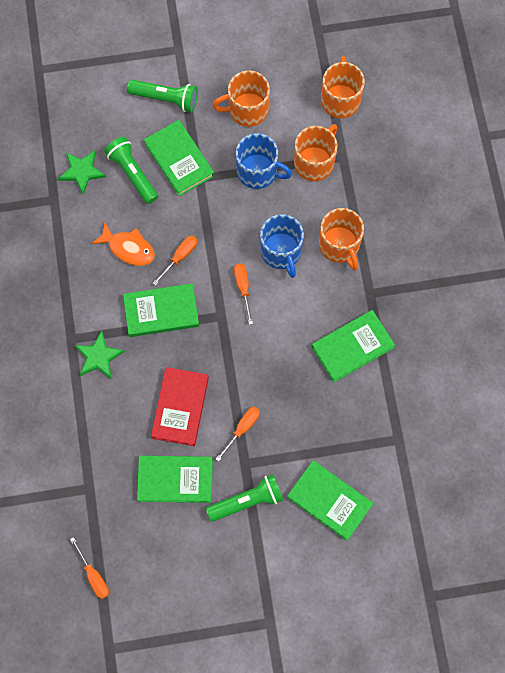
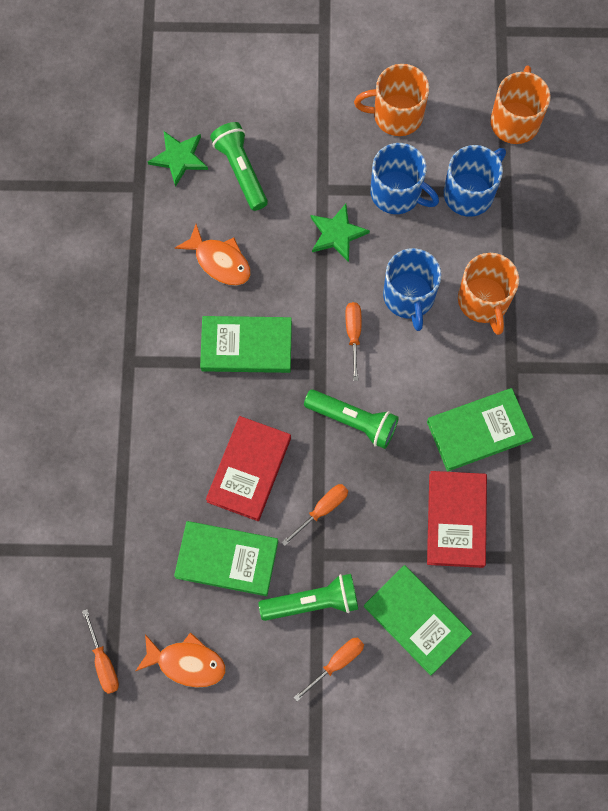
camera: 10 degrees right, 0 degrees up
green star [75,331,125,379] -> green star moved to [311,204,370,262]
green flashlight [127,80,198,112] -> green flashlight moved to [304,389,399,449]
green book [144,120,214,196] -> none
orange screwdriver [153,236,197,286] -> orange screwdriver moved to [294,638,364,701]
orange mug [294,124,338,181] -> blue mug [444,145,506,217]
none -> orange fish [136,632,226,688]
none -> red book [427,471,487,568]

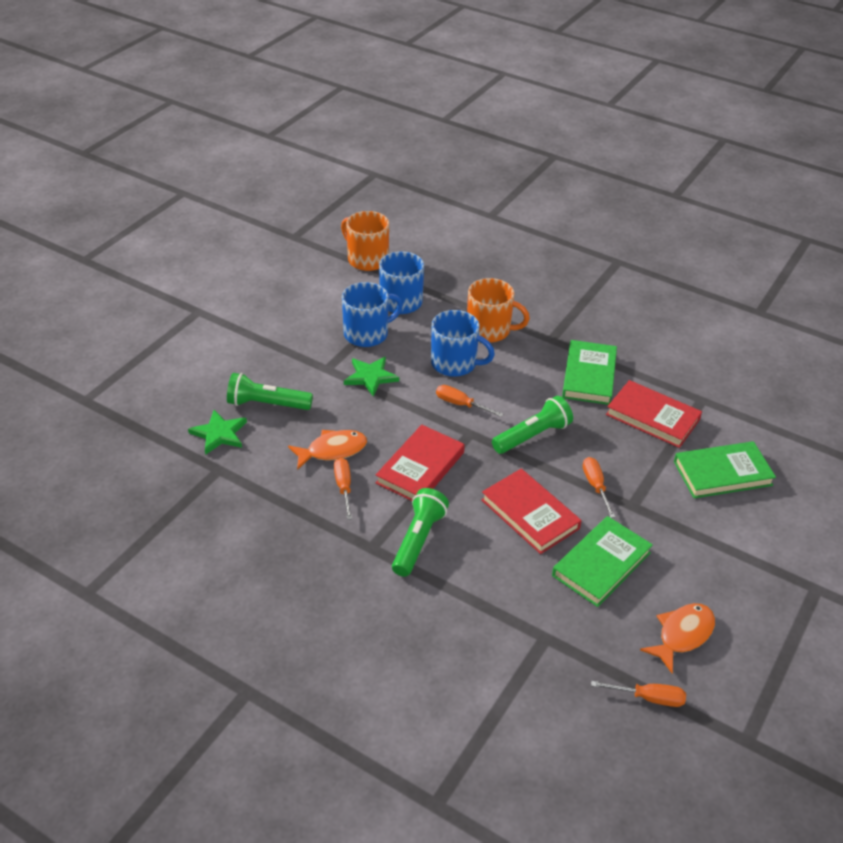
camera: 60 degrees left, 30 degrees down
green book [200,316,292,373] -> red book [376,425,465,501]
green flashlight [259,574,358,621] -> green flashlight moved to [392,488,449,577]
orange screwdriver [294,638,364,701] -> orange screwdriver moved to [334,458,352,520]
orange mug [354,64,429,136] -> none

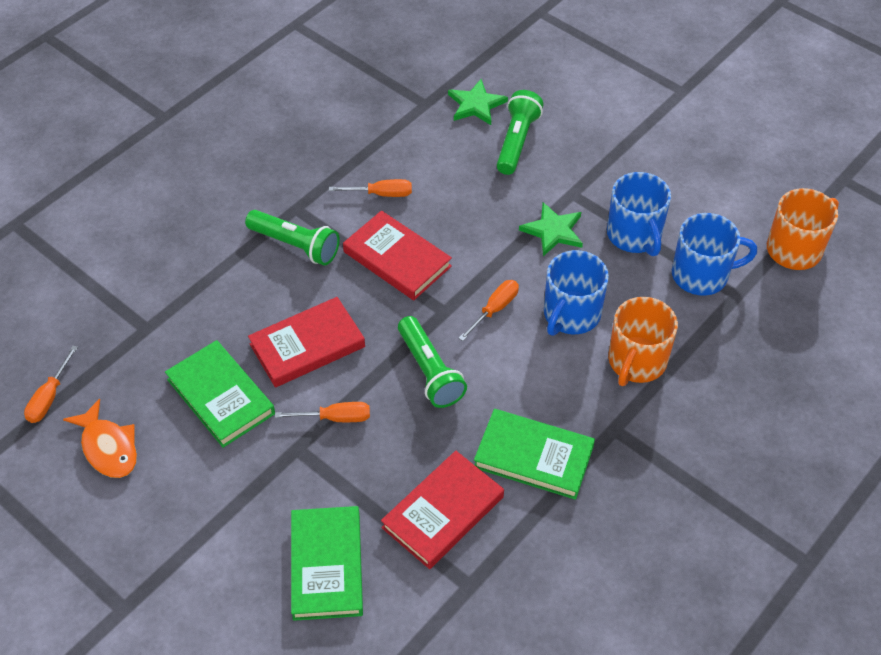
camera: 100 degrees right, 10 degrees up
orange fish [288,430,367,470] -> none

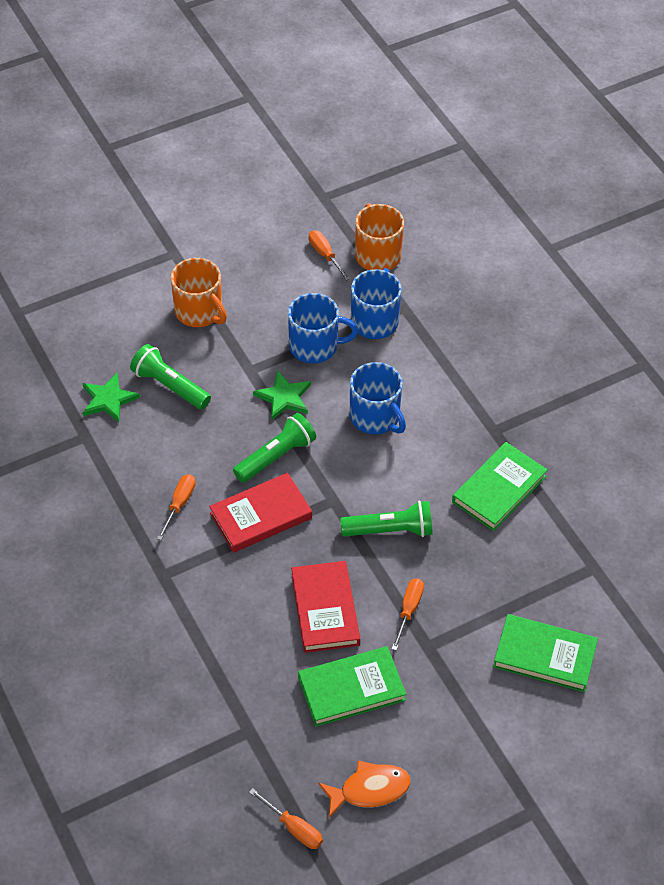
camera: 70 degrees left, 0 degrees up
green flashlight [245,210,340,265] -> green flashlight moved to [233,413,316,483]
red book [381,451,504,569] -> none
orange screwdriver [459,280,519,341] -> orange screwdriver moved to [309,230,350,281]
orange mug [608,297,678,386] -> orange mug moved to [171,258,227,327]

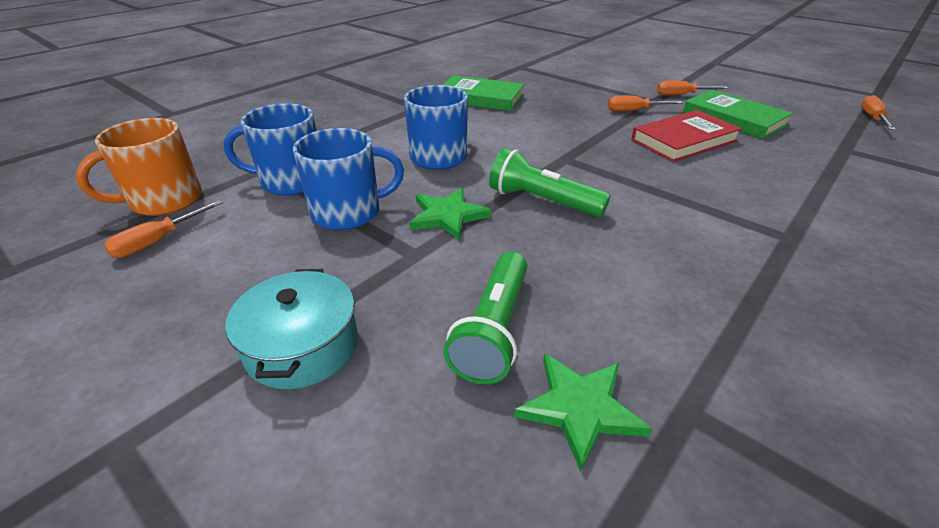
camera: 110 degrees left, 15 degrees down
orange screwdriver [157,474,196,540] -> orange screwdriver moved to [657,80,728,96]
orange mug [171,258,227,327] -> turquoise pot [225,269,358,389]
red book [209,473,312,553] -> none
blue mug [288,293,358,363] -> blue mug turned 90 degrees clockwise [293,128,404,230]
orange fish [318,761,411,818] -> none
green flashlight [340,501,433,537] -> none
green book [493,614,598,692] -> none

